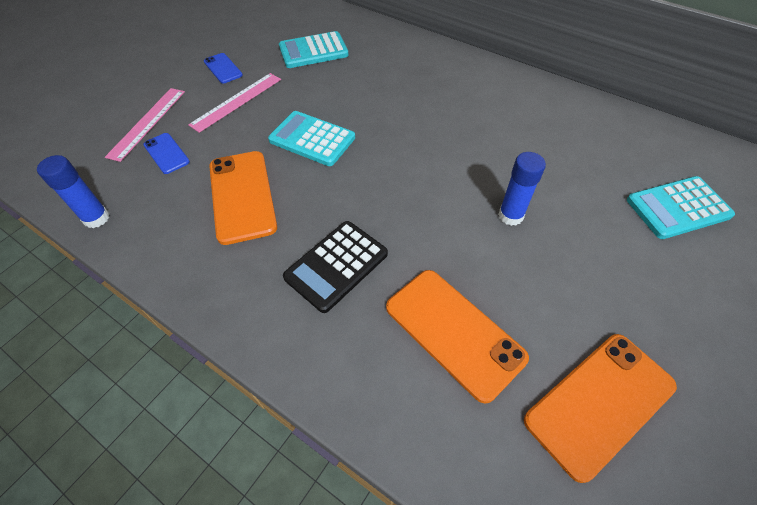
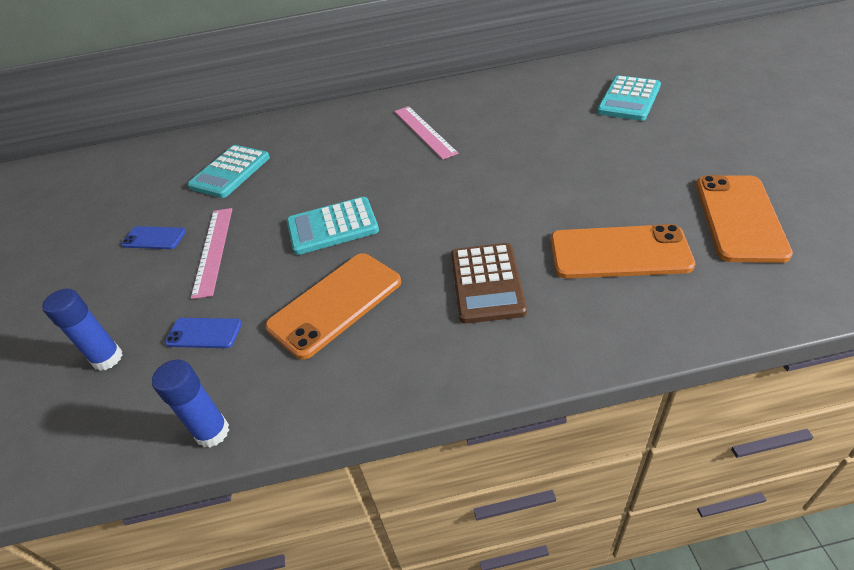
camera: 40 degrees left, 10 degrees down
pink ruler [105,88,185,162] -> pink ruler moved to [394,106,459,160]
orange phone [209,151,277,245] -> orange phone turned 75 degrees counterclockwise [265,253,401,360]
black calculator [283,221,388,313] -> brown calculator [451,243,527,324]
blue glue stick [498,152,546,226] -> blue glue stick moved to [42,289,122,371]

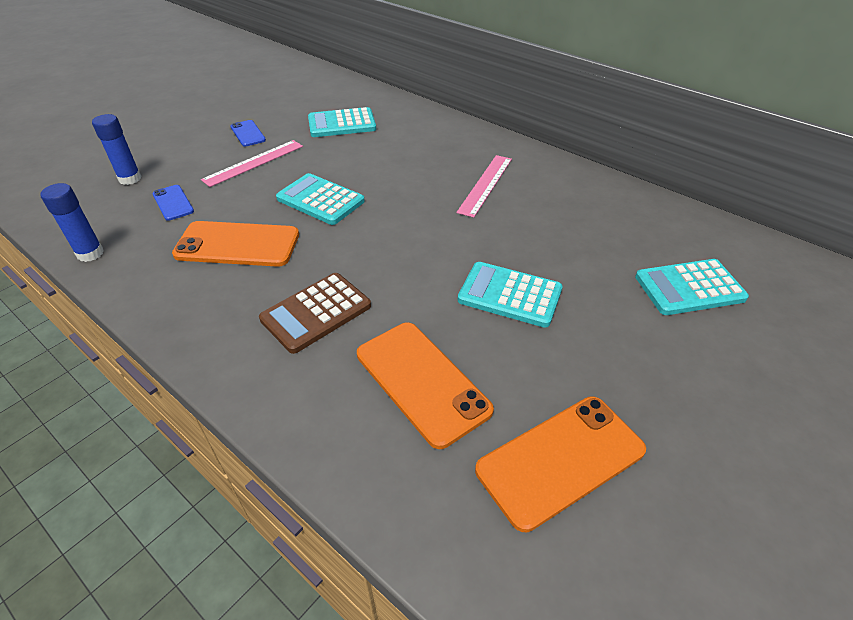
camera: 45 degrees right, 0 degrees up
none -> turquoise calculator [458,262,563,328]

